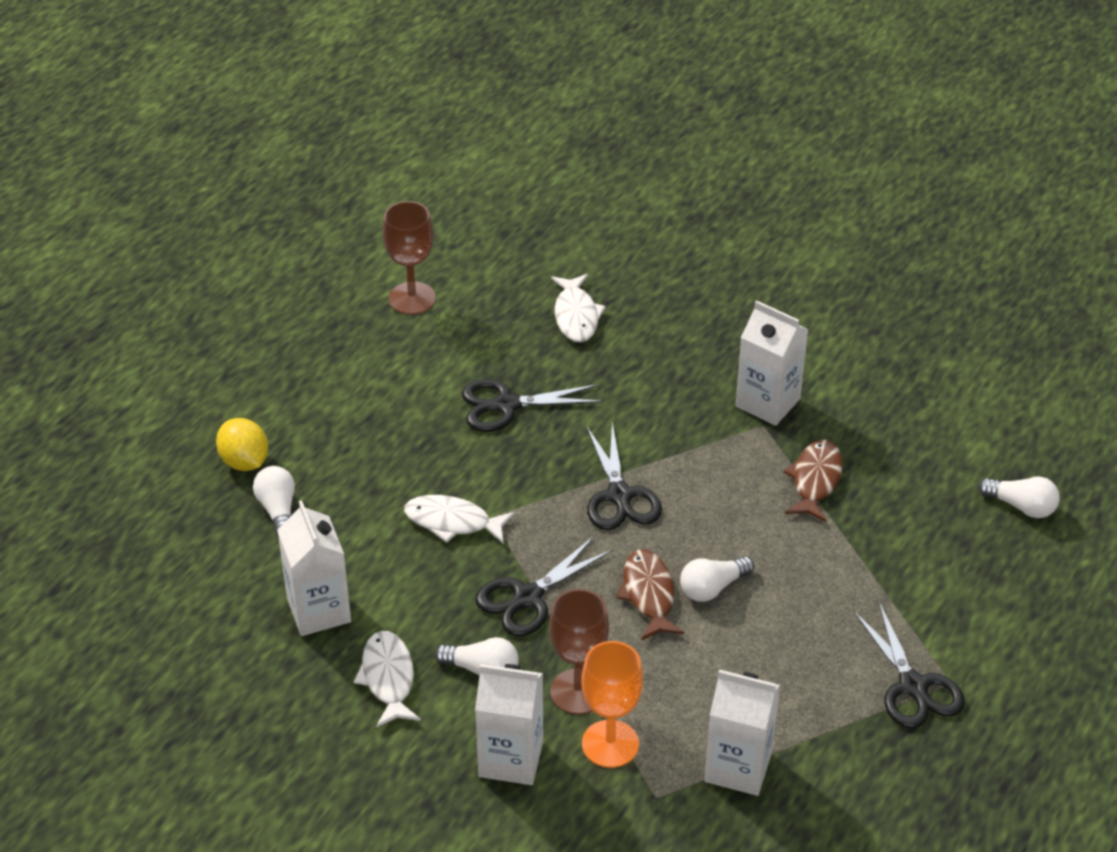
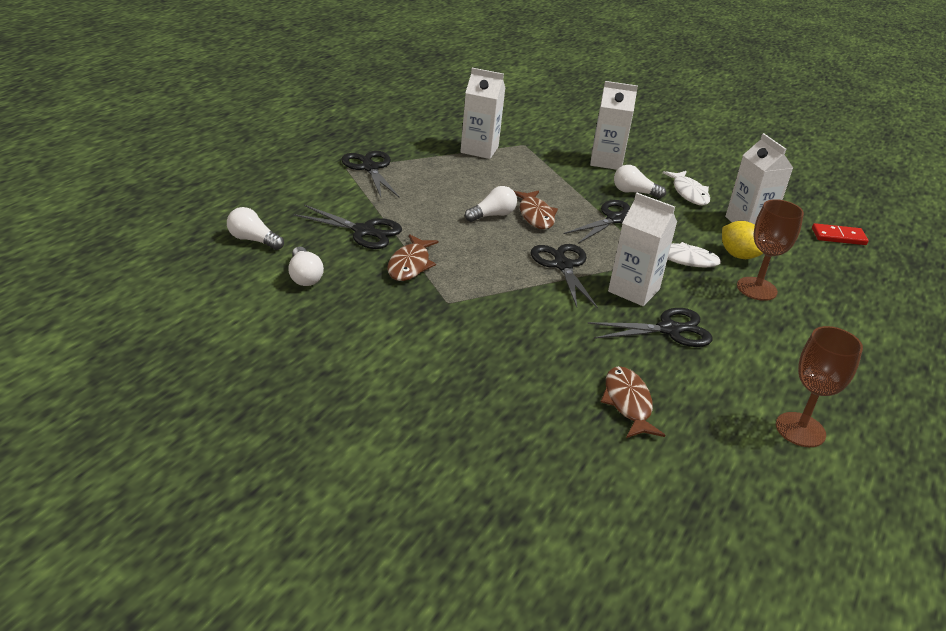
camera: 175 degrees right, 10 degrees down
yellow lemon [216,418,268,471] -> yellow lemon moved to [722,221,763,259]
white light bulb [253,466,295,537] -> white light bulb moved to [288,246,324,286]
brown goblet [549,589,609,714] -> brown goblet moved to [737,199,804,301]
white fish [551,274,606,342] -> brown fish [601,366,665,438]
orange goblet [582,641,643,768] -> none
white carton [736,300,809,426] -> white carton moved to [608,193,677,306]
none -> black scissors [294,205,402,249]
none -> red domino [812,223,869,245]

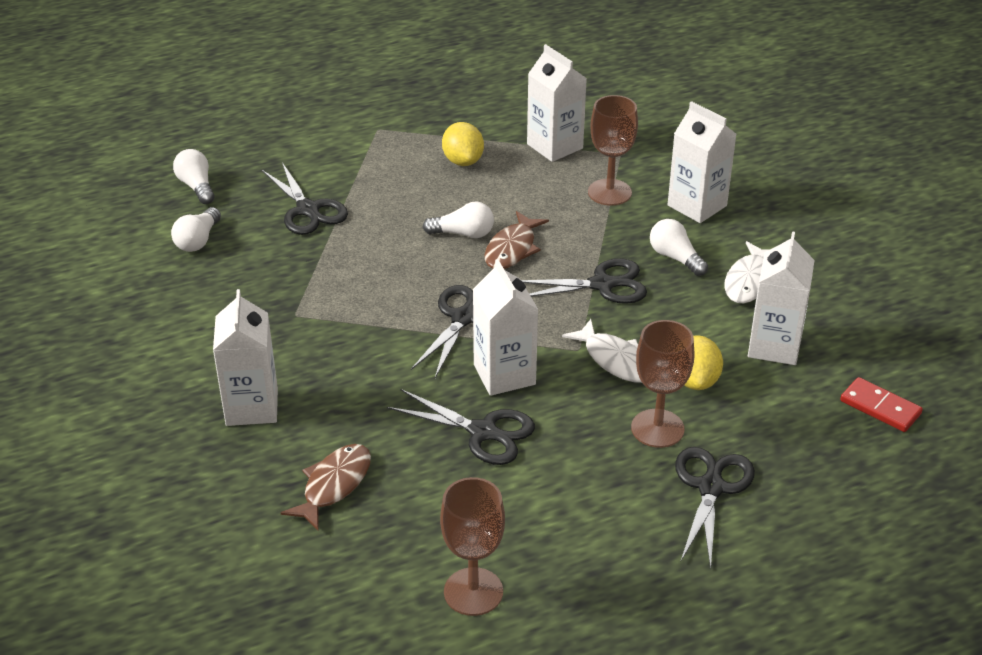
camera: 40 degrees right, 5 degrees up
black scissors [341,151,399,197] -> black scissors moved to [675,447,755,569]
brown fish [387,234,439,281] -> none
none -> white carton [213,289,278,426]
none -> yellow lemon [442,122,484,166]
none -> brown goblet [588,95,638,206]

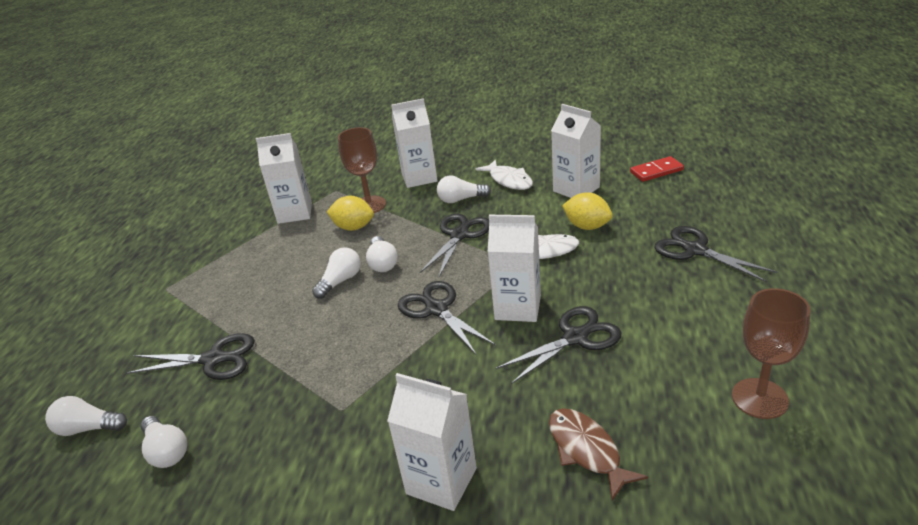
camera: 55 degrees left, 5 degrees down
yellow lemon [442,122,484,166] -> yellow lemon moved to [327,196,374,231]
brown fish [484,211,549,269] -> white light bulb [366,236,398,272]
brown goblet [631,320,694,448] -> none

